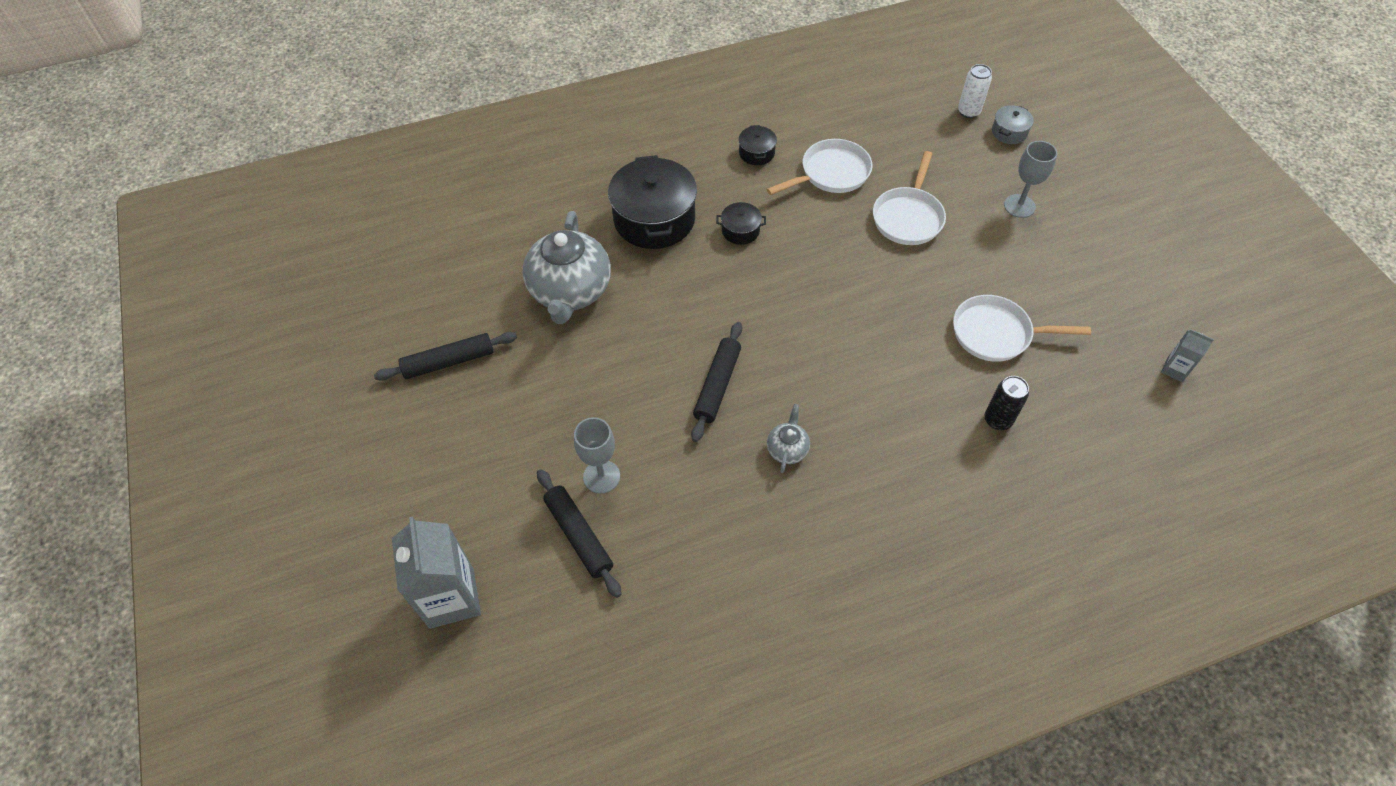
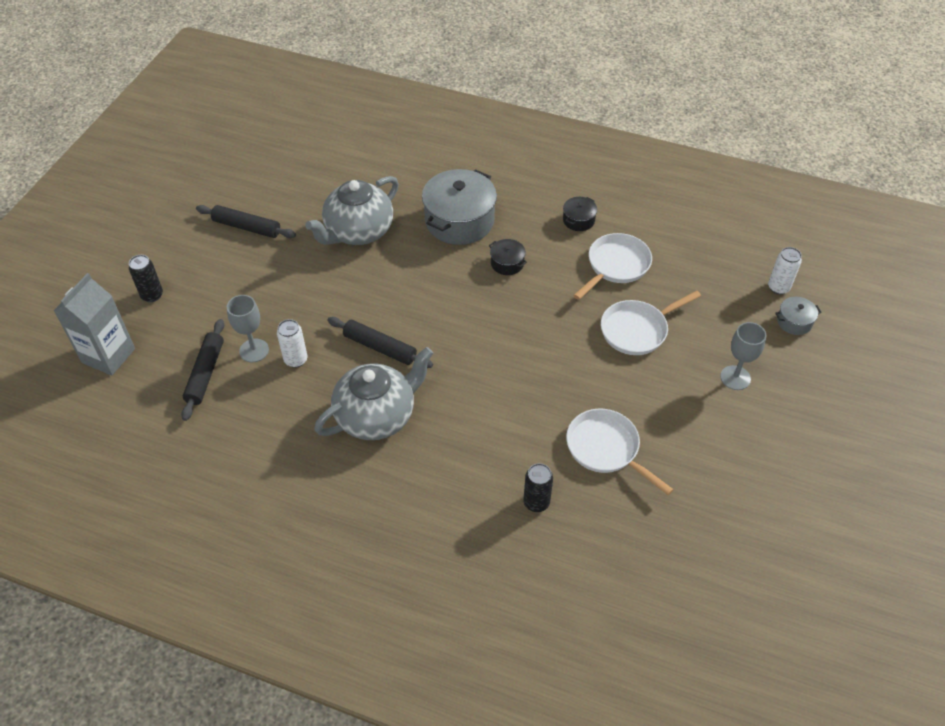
camera: 40 degrees right, 5 degrees down
black pot [608,155,697,249] -> grey pot [422,169,497,245]
black rolling pin [691,322,742,442] -> black rolling pin turned 60 degrees clockwise [328,317,433,368]
white pan [767,139,873,195] -> white pan turned 60 degrees counterclockwise [573,233,652,300]
grey teapot [767,404,810,473] -> grey teapot [314,347,433,440], size x2.24
grey carton [1161,329,1214,382] -> none
none -> black can [129,255,163,302]
none -> white can [277,319,307,368]

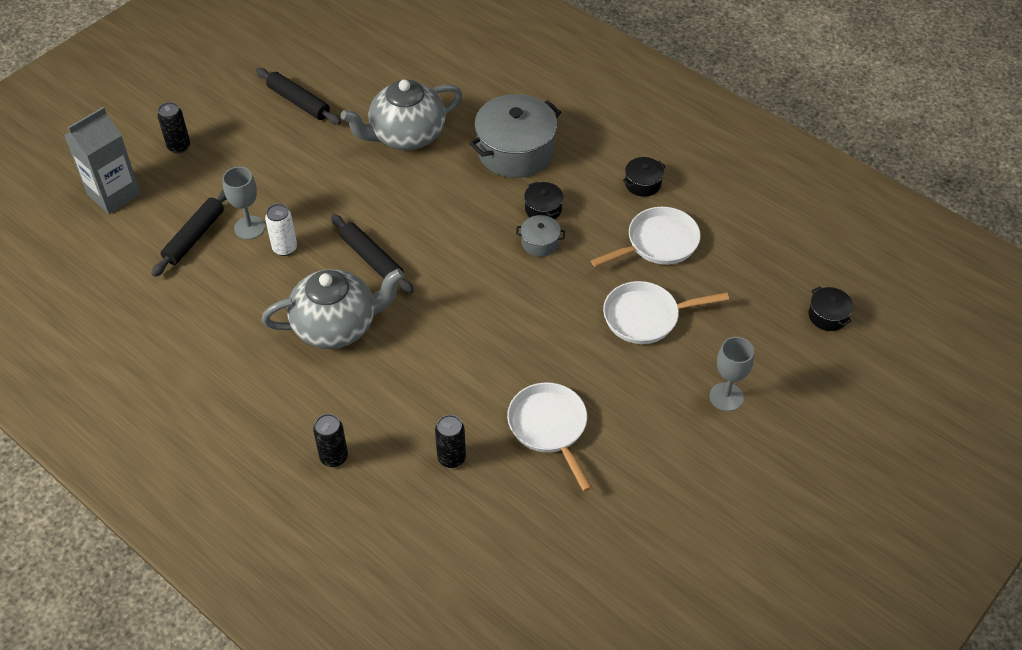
camera: 20 degrees right, 0 degrees up
white can [768,247,802,295] -> black pot [808,286,853,331]
grey pot [775,297,821,335] -> grey pot moved to [516,215,565,257]
none -> black can [313,414,348,467]

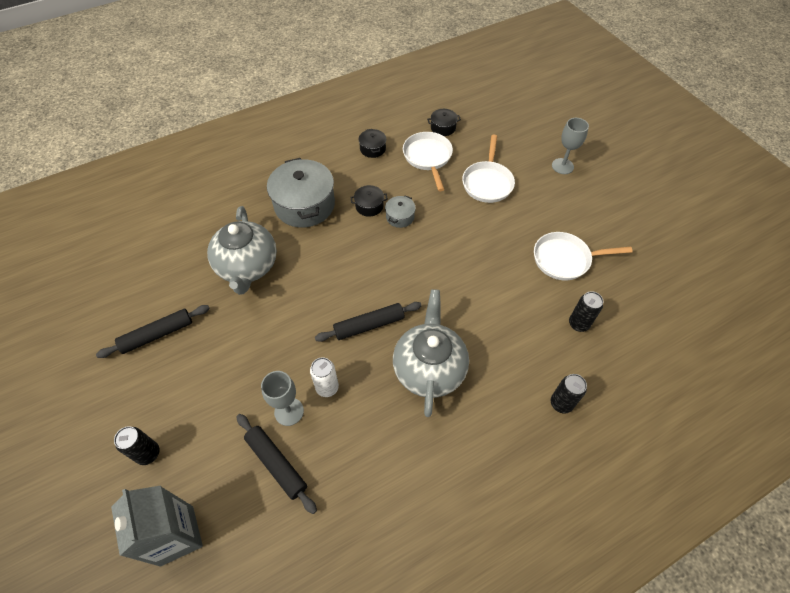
camera: 70 degrees left, 5 degrees up
black pot [808,286,853,331] -> black pot moved to [427,109,461,136]

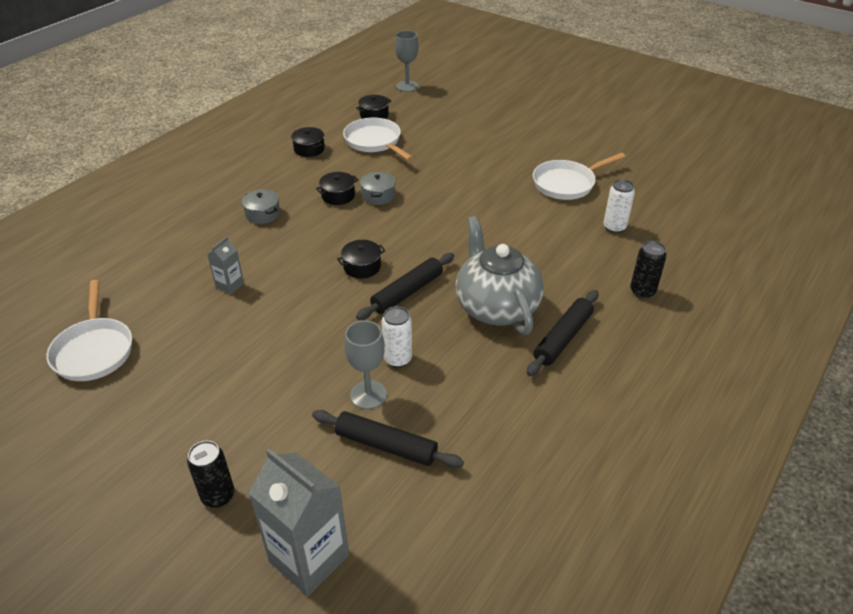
camera: 25 degrees left, 15 degrees down
black rolling pin [96,305,210,358] -> black rolling pin moved to [527,290,598,376]
grey teapot [207,206,277,295] -> grey carton [207,237,244,294]
grey pot [267,158,335,228] -> grey pot [242,189,280,224], size x0.46
white pan [462,134,515,203] -> white pan moved to [46,280,132,381]
grey goblet [552,118,589,174] -> grey goblet moved to [395,30,419,92]
black can [569,291,603,332] -> white can [603,179,635,233]
none -> black pot [337,240,386,278]

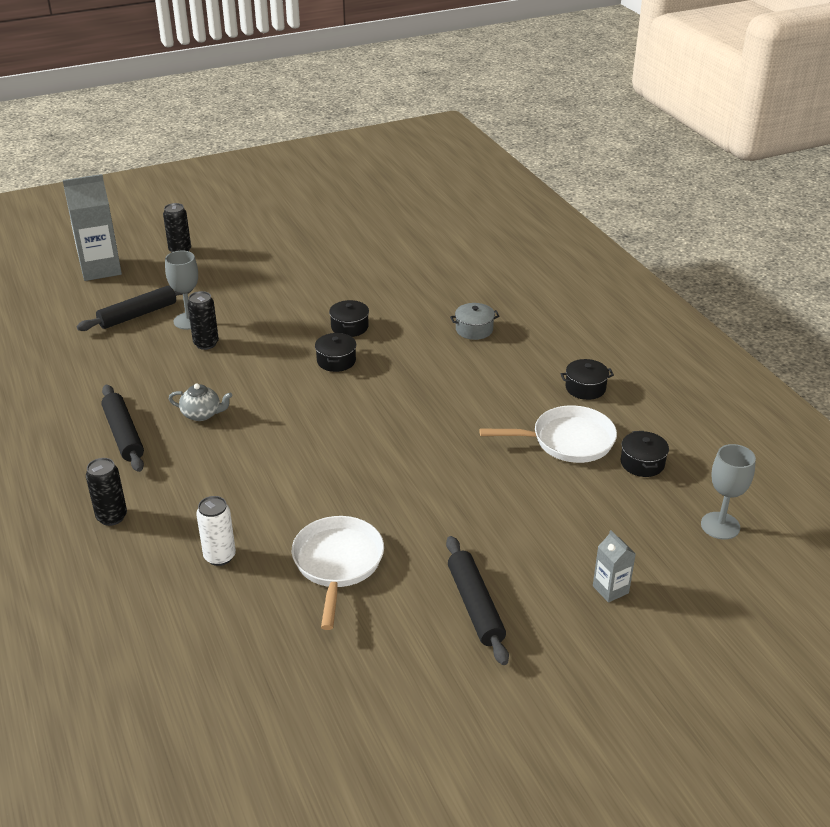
camera: 120 degrees right, 5 degrees down
white pan [46,280,132,381] -> none
grey carton [207,237,244,294] -> grey carton moved to [593,530,636,603]
black pot [316,172,358,205] -> black pot moved to [329,300,369,337]
black rolling pin [356,253,454,320] -> black rolling pin moved to [446,536,509,665]
grey pot [360,172,396,205] -> none
white can [382,306,412,368] -> black can [187,291,219,350]
grey teapot [456,216,544,335] -> grey teapot [169,383,233,421], size x0.45

